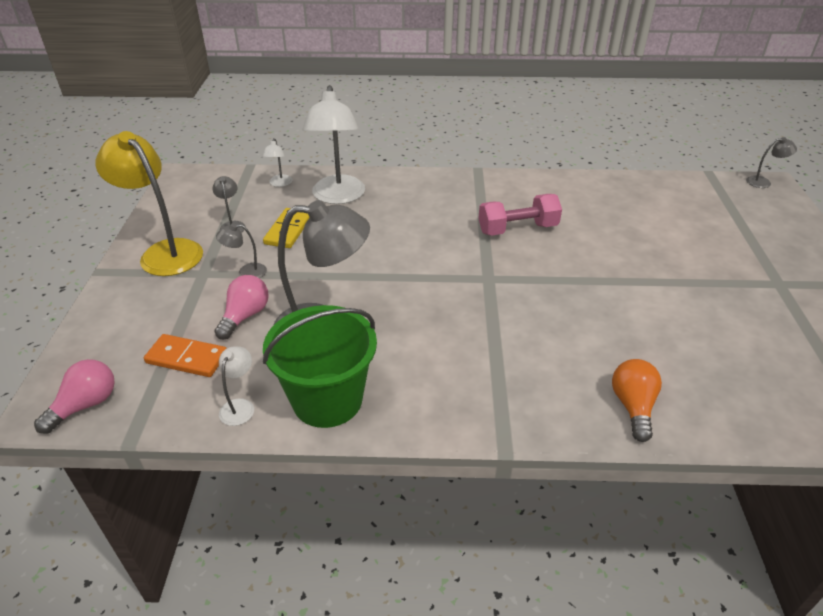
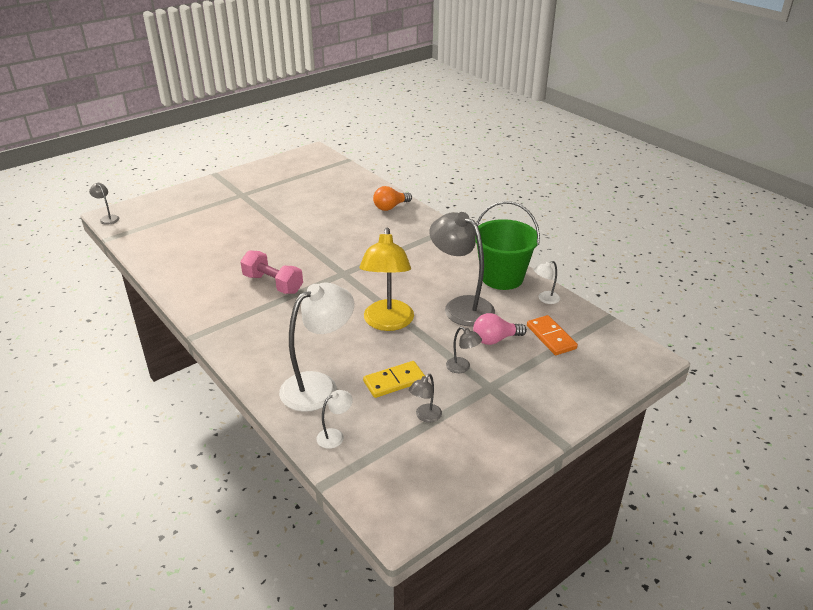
camera: 130 degrees left, 5 degrees down
pink light bulb [34,359,115,434] -> none
yellow lamp [95,131,203,276] -> yellow lamp moved to [360,228,414,331]

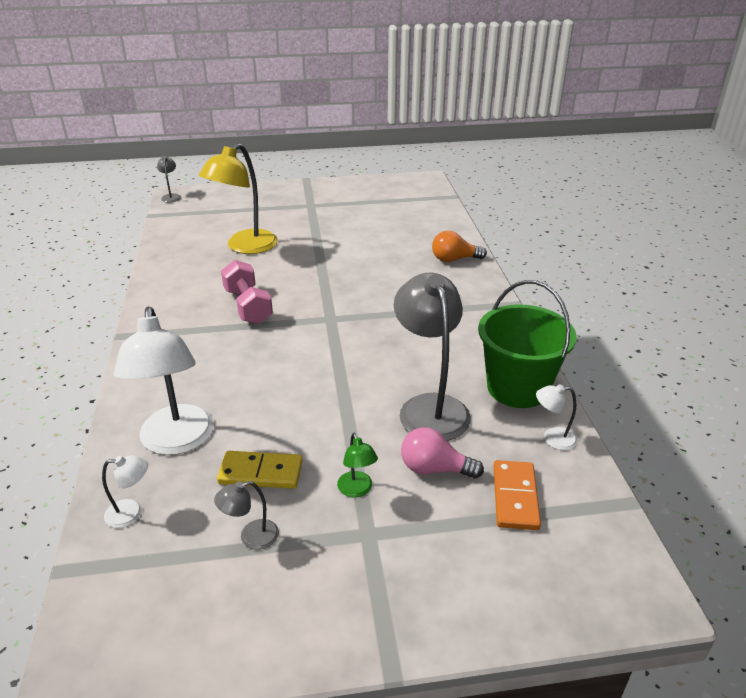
camera: 30 degrees right, 0 degrees up
white lamp [279,283,354,412] -> white lamp turned 90 degrees clockwise [114,307,214,455]
yellow lamp [360,228,414,331] -> yellow lamp moved to [199,143,278,254]
grey lamp [446,327,482,373] -> green lamp [337,433,378,498]

